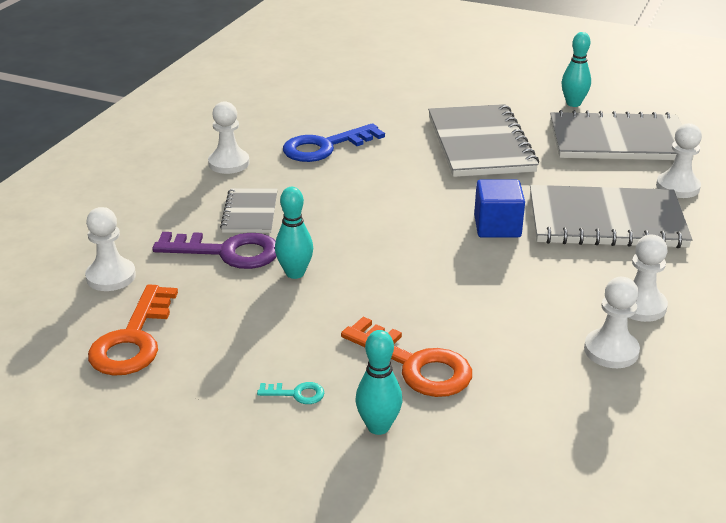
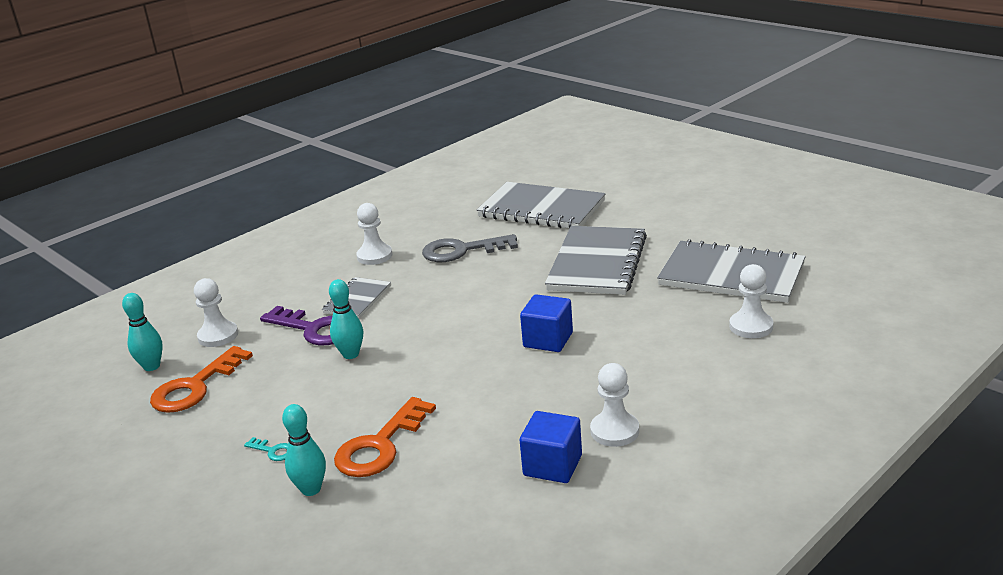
camera: 25 degrees right, 5 degrees down
blue key [283,123,385,162] -> grey key [422,234,518,262]
orange key [341,317,472,397] -> orange key turned 60 degrees clockwise [334,397,436,477]
grey notebook [530,185,693,248] -> grey notebook moved to [477,182,605,229]
turquoise bowling pin [562,32,591,107] -> turquoise bowling pin moved to [122,293,163,371]
white pawn [584,277,640,368] -> blue cube [520,411,582,483]

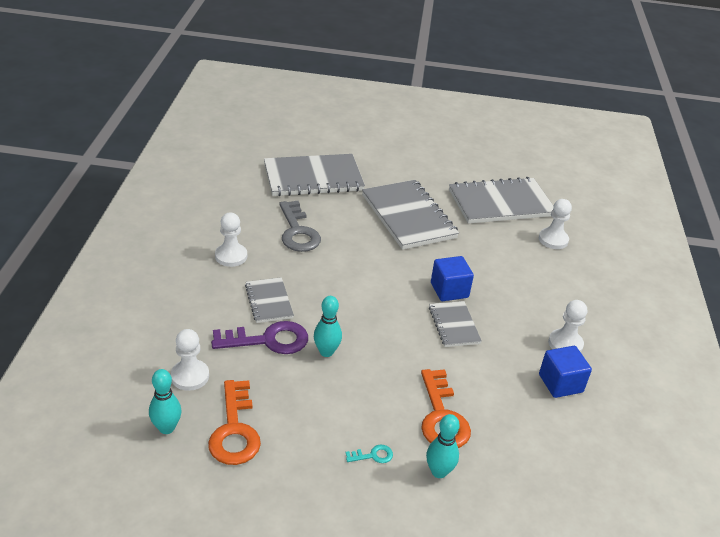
camera: 45 degrees left, 10 degrees up
grey key [422,234,518,262] -> grey key turned 60 degrees counterclockwise [279,201,321,252]
none -> grey notebook [429,301,482,347]

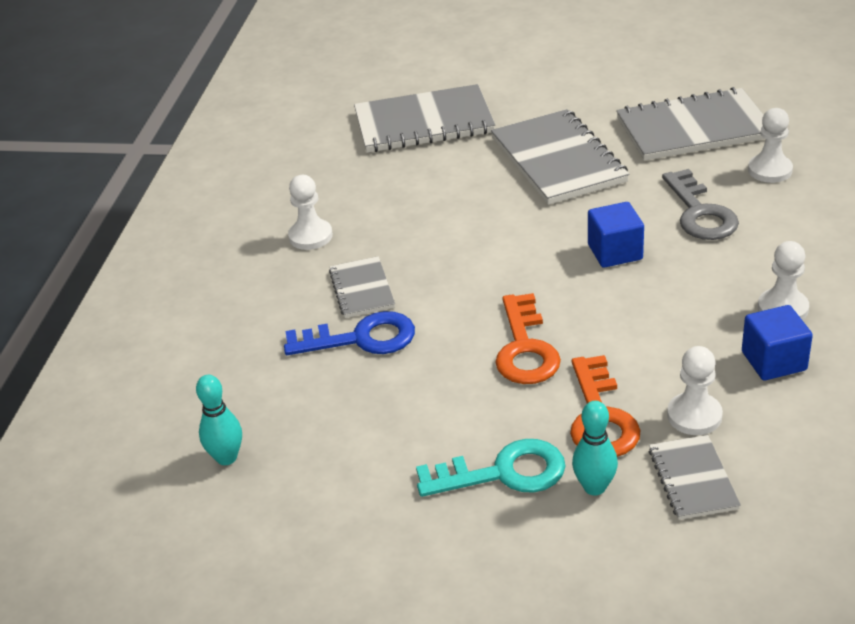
camera: 10 degrees right, 0 degrees up
white pawn [171,329,209,391] -> white pawn moved to [667,346,723,435]
orange key [208,380,261,465] -> orange key moved to [495,293,561,384]
purple key [211,321,308,354] -> blue key [284,311,415,355]
grey key [279,201,321,252] -> grey key moved to [662,169,739,240]
turquoise bowling pin [314,296,342,357] -> none
turquoise key [346,445,393,463] -> turquoise key [416,439,566,497], size x2.28
grey notebook [429,301,482,347] -> grey notebook moved to [649,435,741,520]

